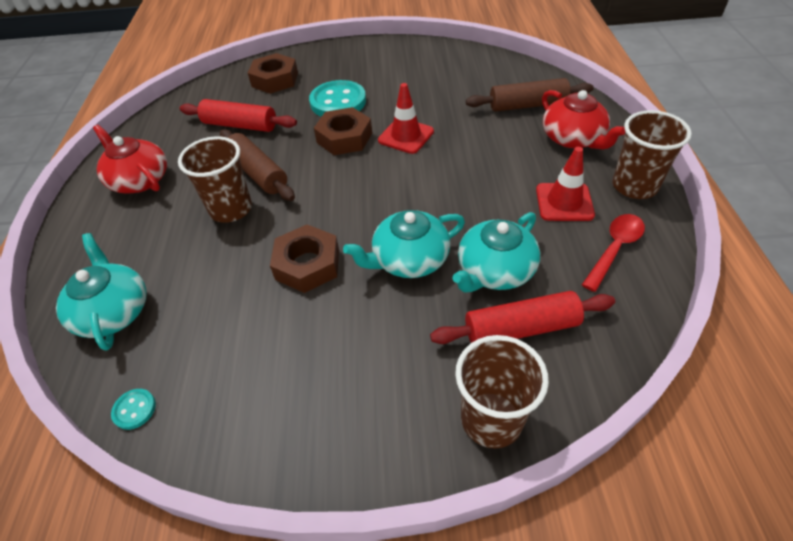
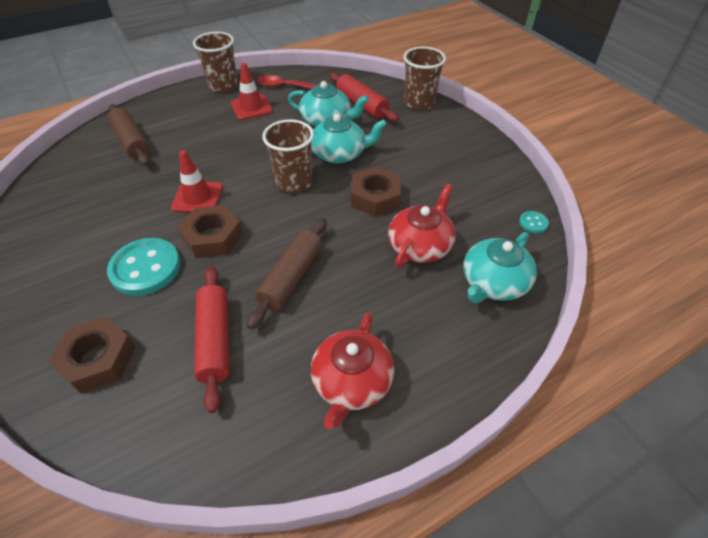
camera: 120 degrees left, 0 degrees up
brown cup [178,136,252,223] -> brown cup moved to [262,119,314,193]
turquoise teapot [343,210,465,278] -> turquoise teapot turned 45 degrees counterclockwise [311,114,387,163]
red teapot [542,90,625,149] -> red teapot moved to [388,183,456,268]

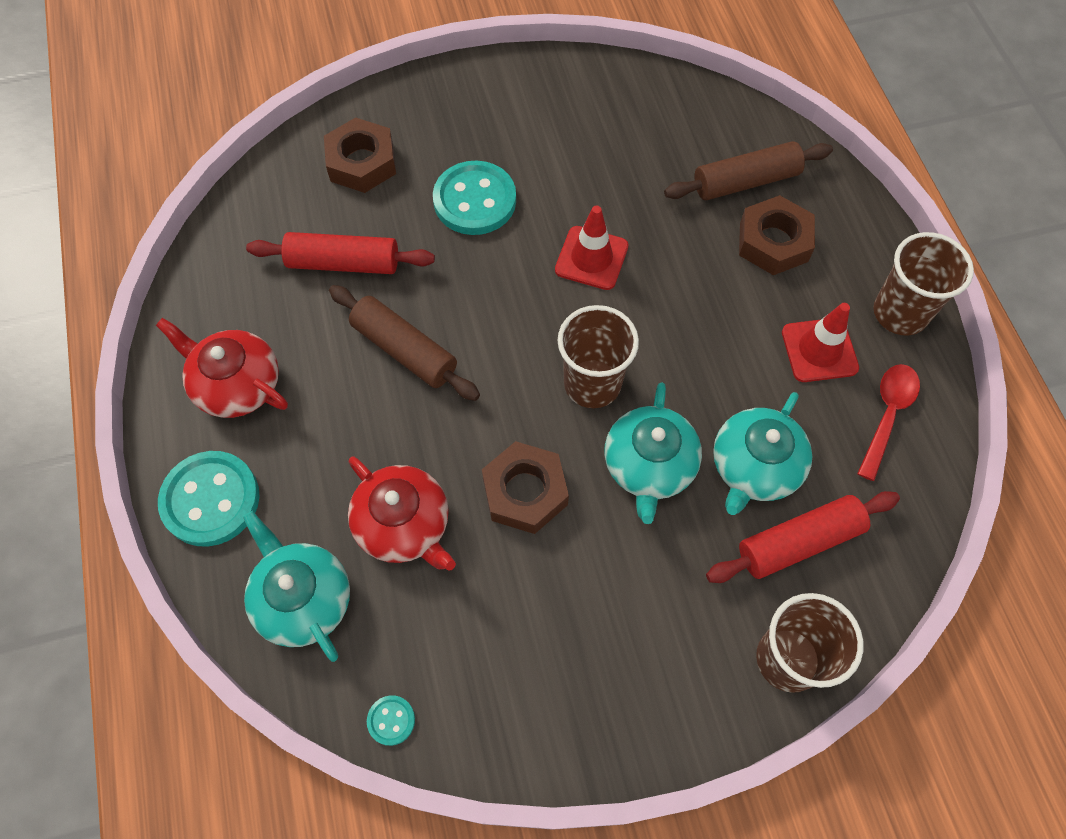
camera: 105 degrees right, 15 degrees up
brown nut [177,205,243,258] -> brown nut moved to [739,195,815,275]
none -> turquoise button [158,451,260,547]

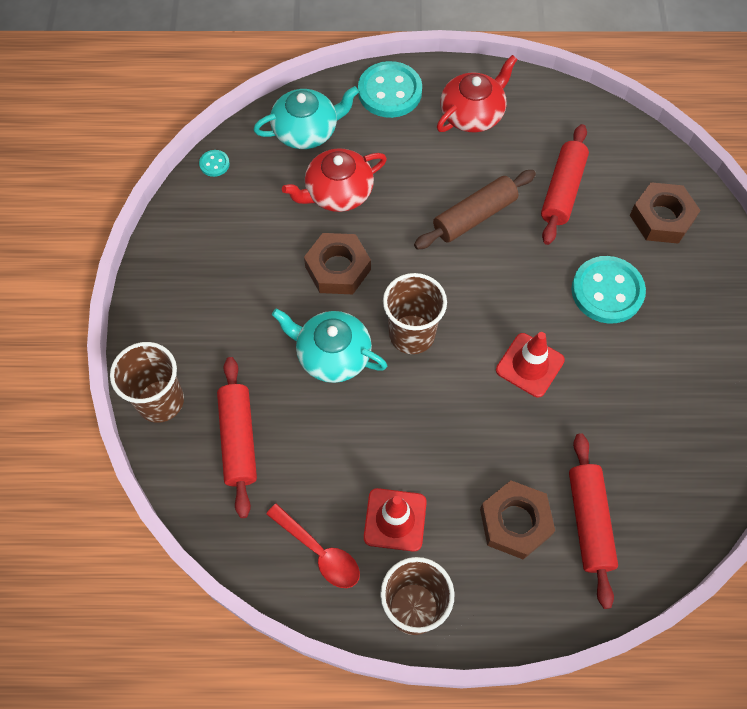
camera: 105 degrees right, 0 degrees up
brown rolling pin [664,141,833,200] -> red rolling pin [569,433,618,609]
turquoise teapot [713,392,812,515] -> none

